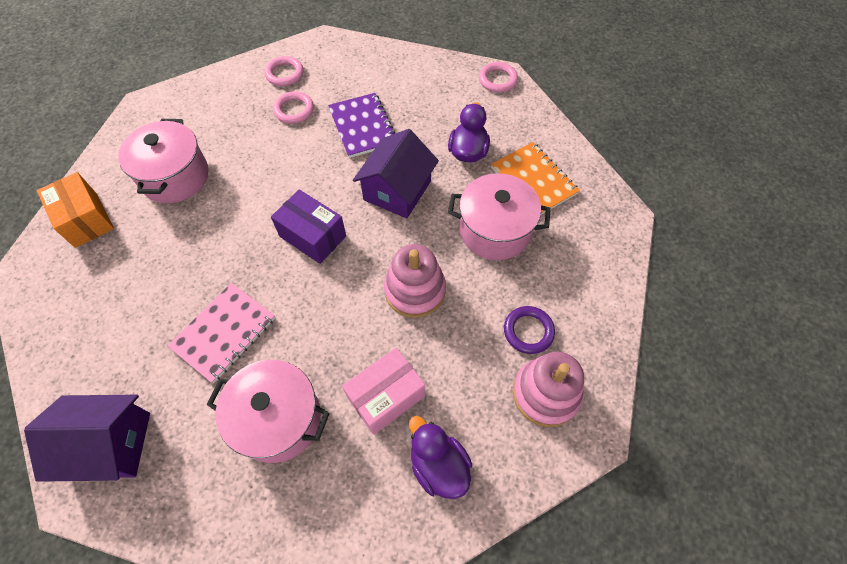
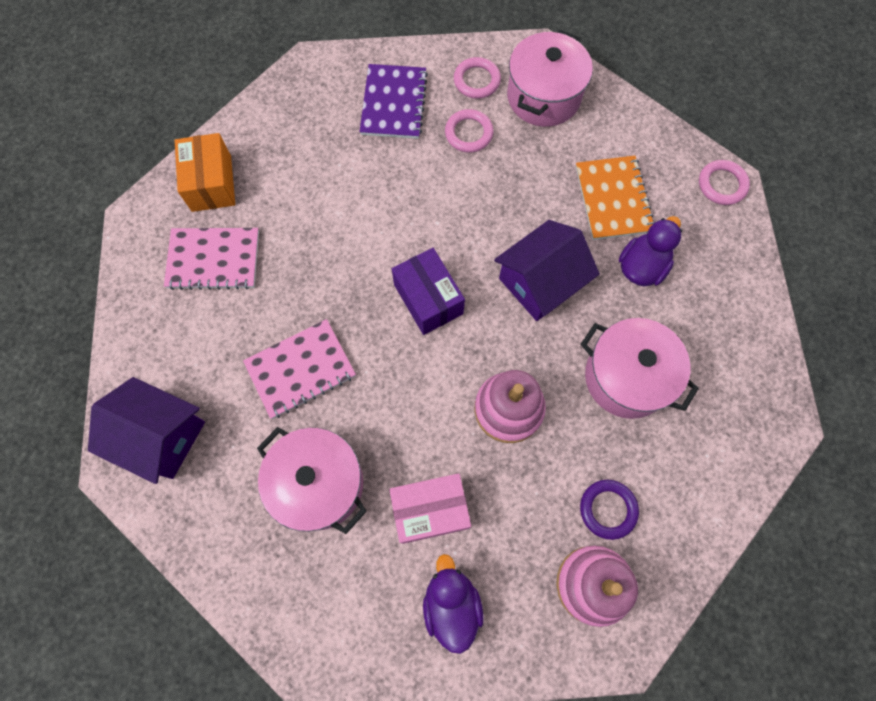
camera: 25 degrees right, 10 degrees up
pink pot [118,119,208,203] -> pink pot moved to [507,29,593,127]
purple notebook [328,93,395,158] -> purple notebook moved to [359,64,428,139]
orange notebook [491,142,580,215] -> orange notebook moved to [576,156,654,240]
none -> pink notebook [164,228,259,290]

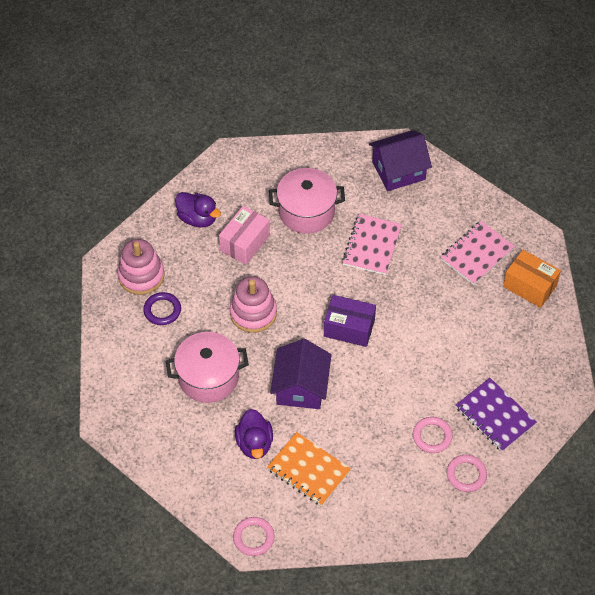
camera: 135 degrees right, 15 degrees down
pink pot [507,29,593,127] -> none

